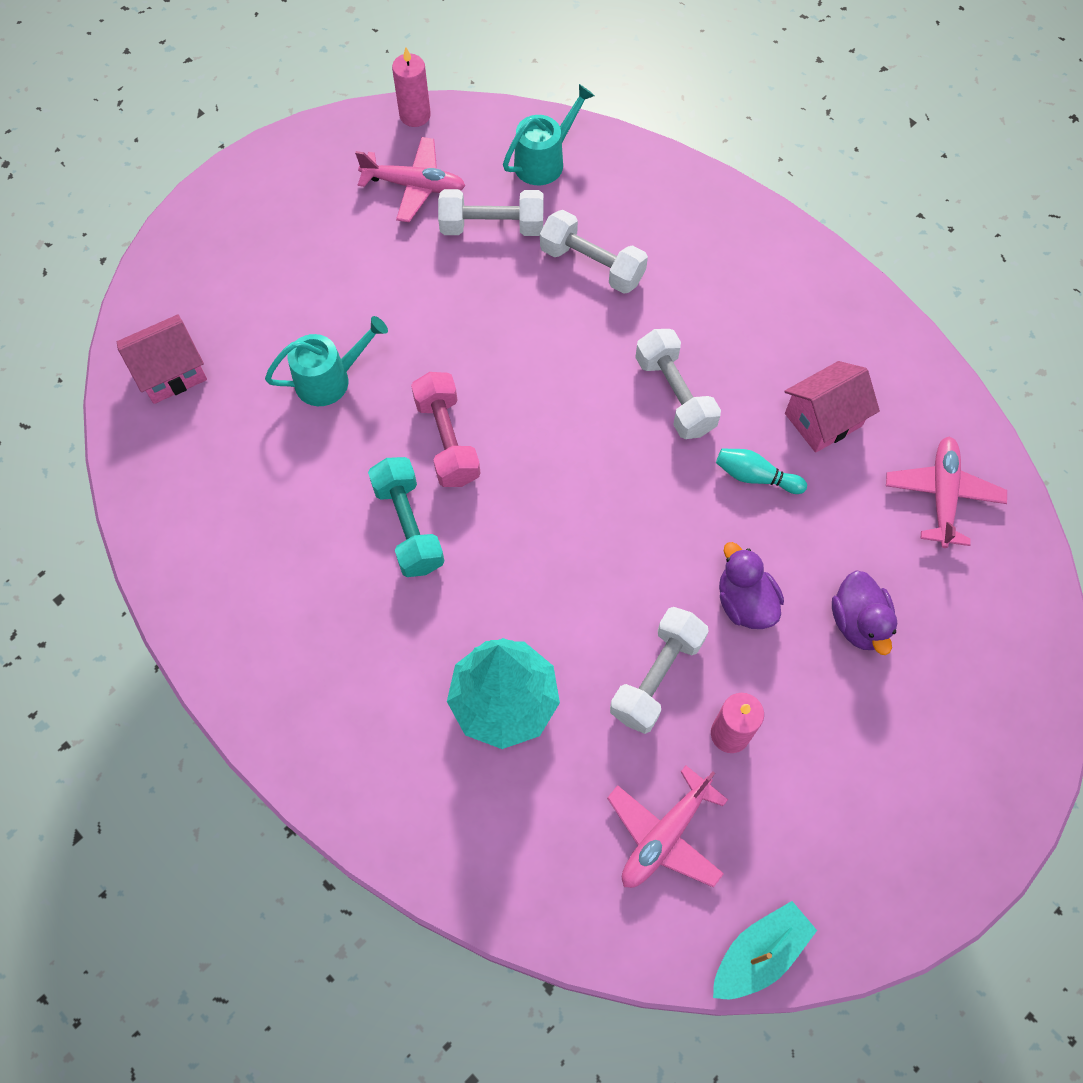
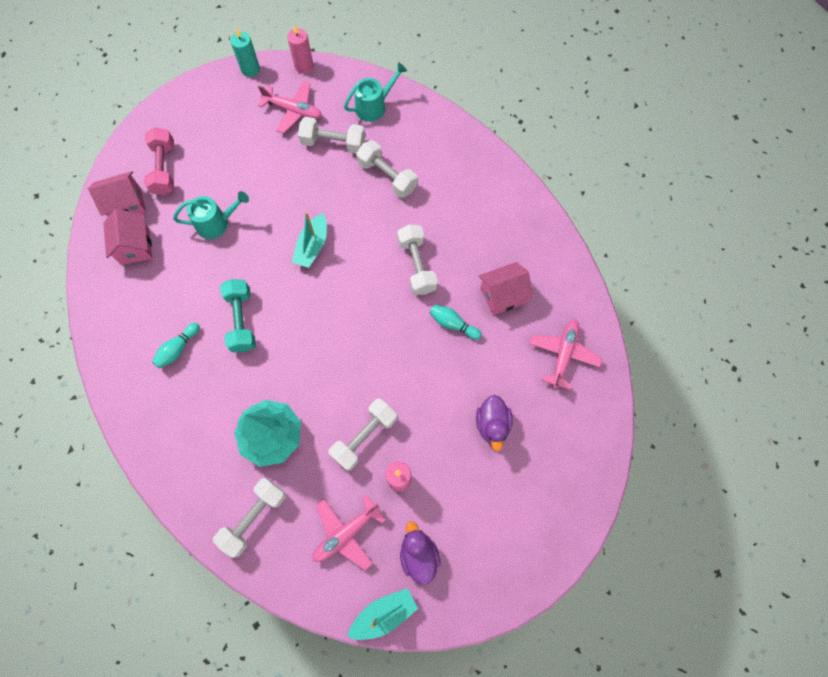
camera: 10 degrees right, 5 degrees up
pink dumbbell [411,372,481,487] -> pink dumbbell moved to [144,127,174,195]
purple duck [719,542,784,629] -> purple duck moved to [400,521,440,584]
none -> pink house [103,209,152,265]
none -> turquoise bowling pin [152,323,200,369]
none -> white dumbbell [213,478,286,558]
none -> turquoise candle [230,28,260,77]
none -> turquoise boat [292,212,327,268]

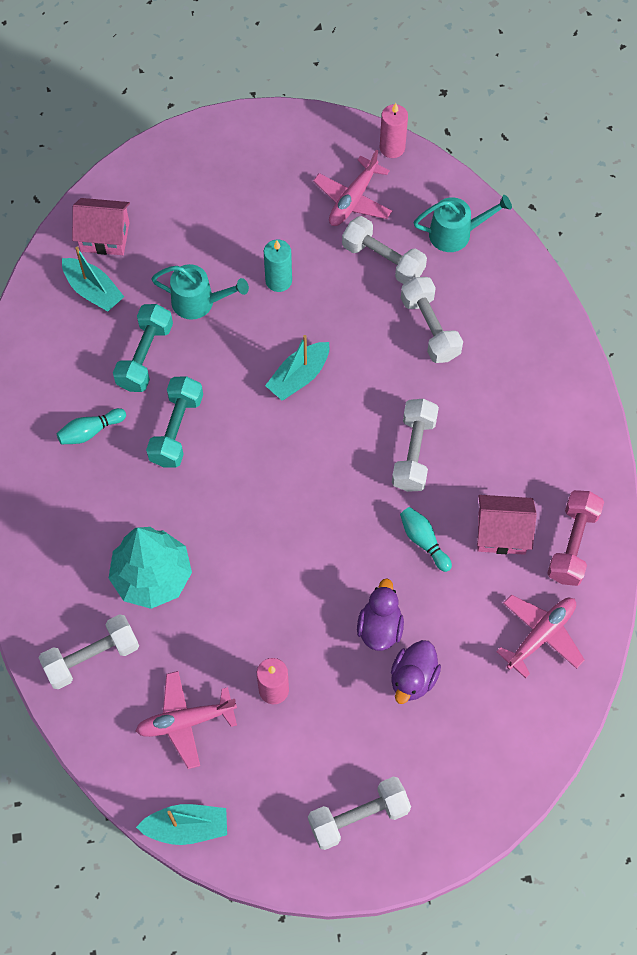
camera: 25 degrees right, 5 degrees down
pink house [103,209,152,265] -> turquoise boat [62,247,124,312]
pink dumbbell [144,127,174,195] -> pink dumbbell moved to [547,490,604,586]
turquoise candle [230,28,260,77] -> turquoise candle moved to [264,239,292,292]
pink plane [258,81,322,134] -> pink plane turned 75 degrees clockwise [313,150,392,226]
white dumbbell [328,398,397,471] -> white dumbbell moved to [308,776,411,850]
purple duck [400,521,440,584] -> purple duck moved to [357,579,404,651]
none -> turquoise dumbbell [113,304,173,392]

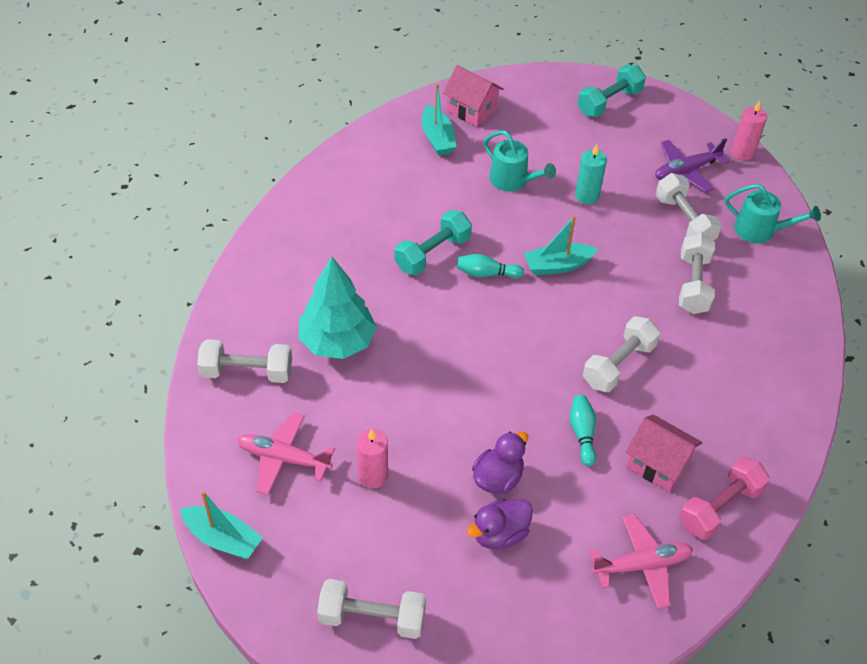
camera: 30 degrees right, 15 degrees down
turquoise bowling pin [57,408,126,445] -> turquoise bowling pin moved to [457,254,524,278]
turquoise dumbbell [113,304,173,392] -> turquoise dumbbell moved to [577,65,646,117]
pink plane [313,150,392,226] -> purple plane [655,138,729,193]

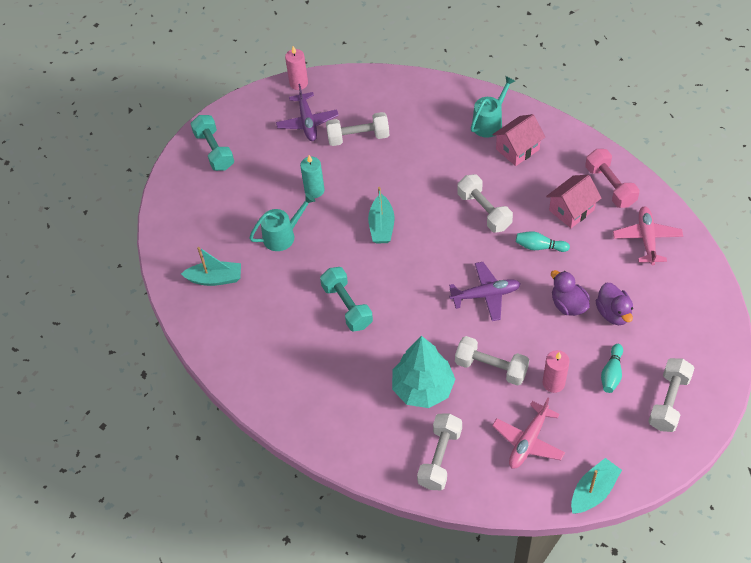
camera: 70 degrees left, 5 degrees up
pink house [443,65,504,127] -> pink house moved to [492,114,545,166]
turquoise bowling pin [457,254,524,278] -> turquoise bowling pin moved to [601,344,623,393]
white dumbbell [679,233,715,314] -> white dumbbell moved to [455,336,529,386]
turquoise watering can [725,184,821,243] -> turquoise watering can moved to [471,76,515,138]
none -> purple plane [449,262,520,321]

